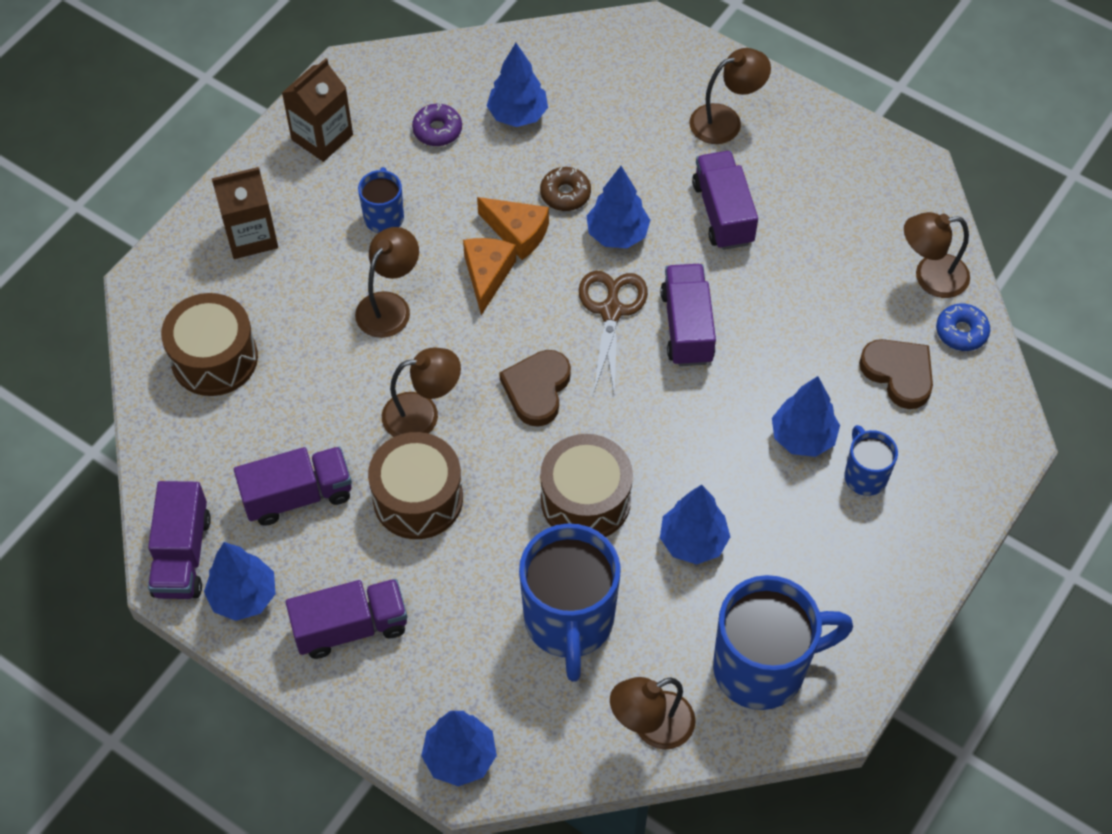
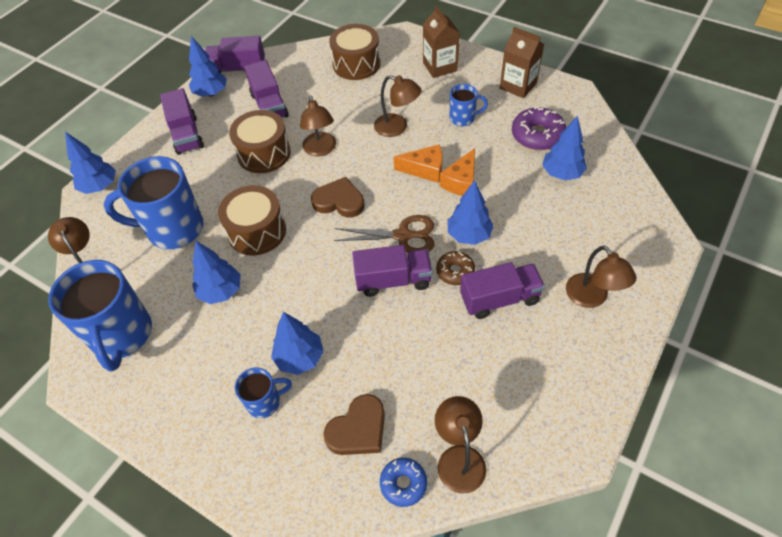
camera: 90 degrees right, 5 degrees down
purple donut [412,102,462,146] -> purple donut [512,107,566,150], size x1.61
brown donut [540,167,591,211] -> brown donut moved to [436,251,475,285]

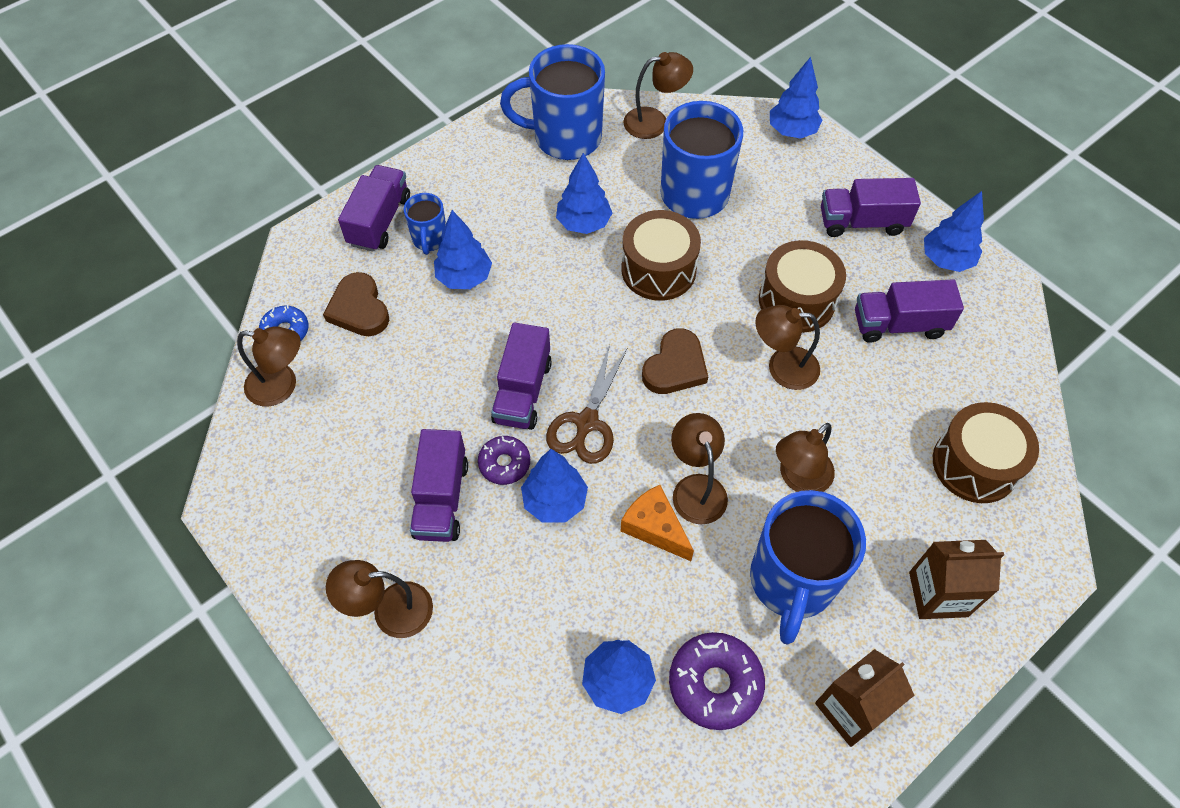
camera: 105 degrees right, 5 degrees up
purple truck [205,36,265,73] -> purple truck moved to [338,165,410,251]
orange cheese [394,144,443,183] -> brown lamp [671,413,728,524]
brown donut [436,251,475,285] -> purple donut [478,436,530,485]
blue mug [450,84,488,126] -> blue mug [750,490,866,645], size x1.99

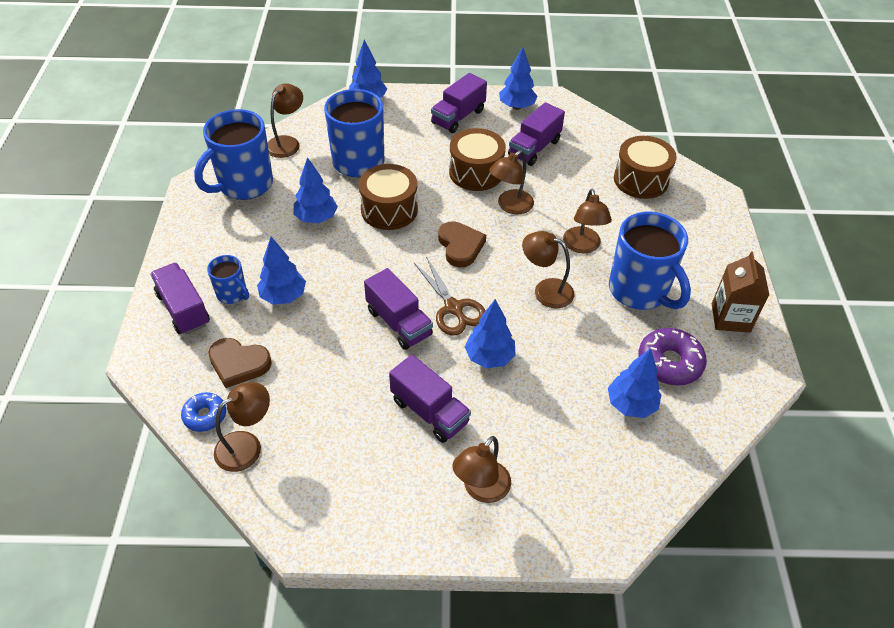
camera: 50 degrees left, 10 degrees down
purple donut [478,436,530,485] -> none
orange cheese [621,485,694,561] -> none
brown carton [909,540,1004,619] -> none

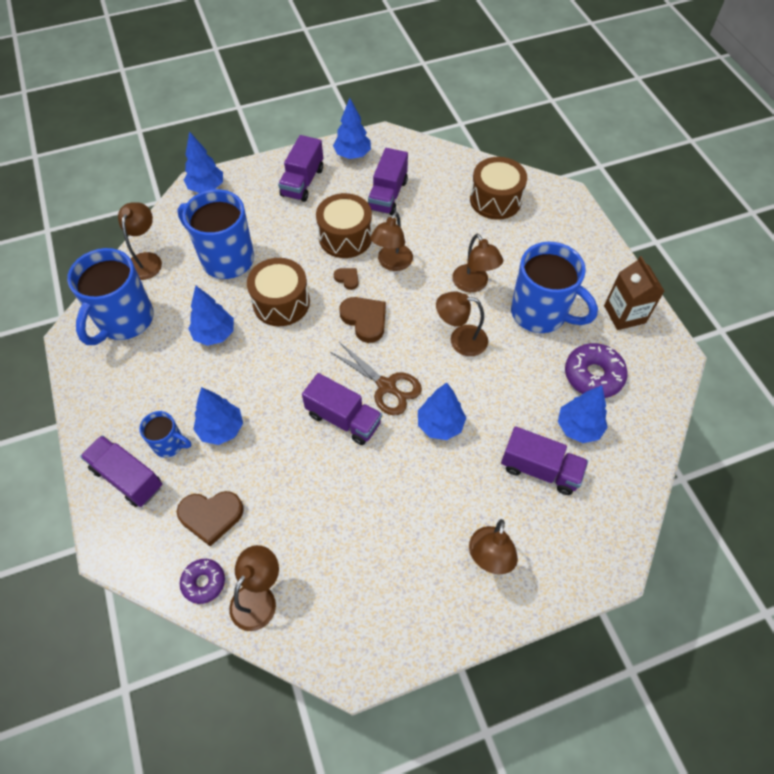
camera: 20 degrees left, 10 degrees up
blue donut [181,392,226,432] -> purple donut [180,559,225,604]
purple truck [389,355,471,443] -> purple truck moved to [501,426,588,495]
none -> brown heart [334,268,359,290]

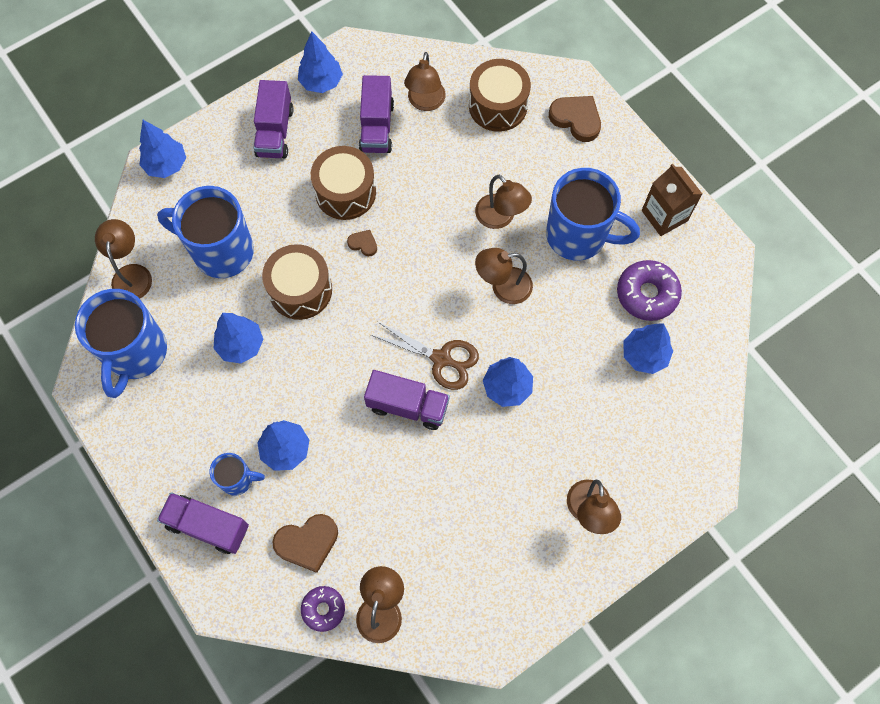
camera: 15 degrees left, 10 degrees up
brown heart [340,297,386,343] -> brown heart moved to [549,96,601,142]
brown lamp [371,212,413,271] -> brown lamp moved to [404,52,446,111]
purple truck [501,426,588,495] -> none

